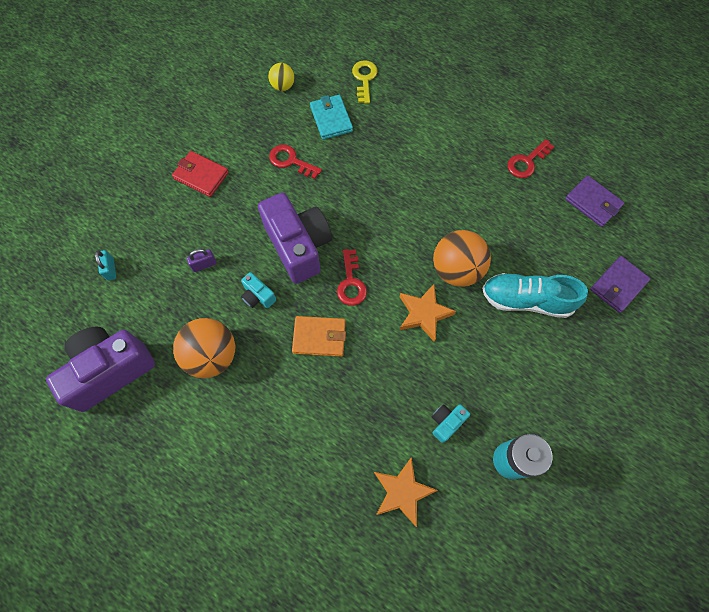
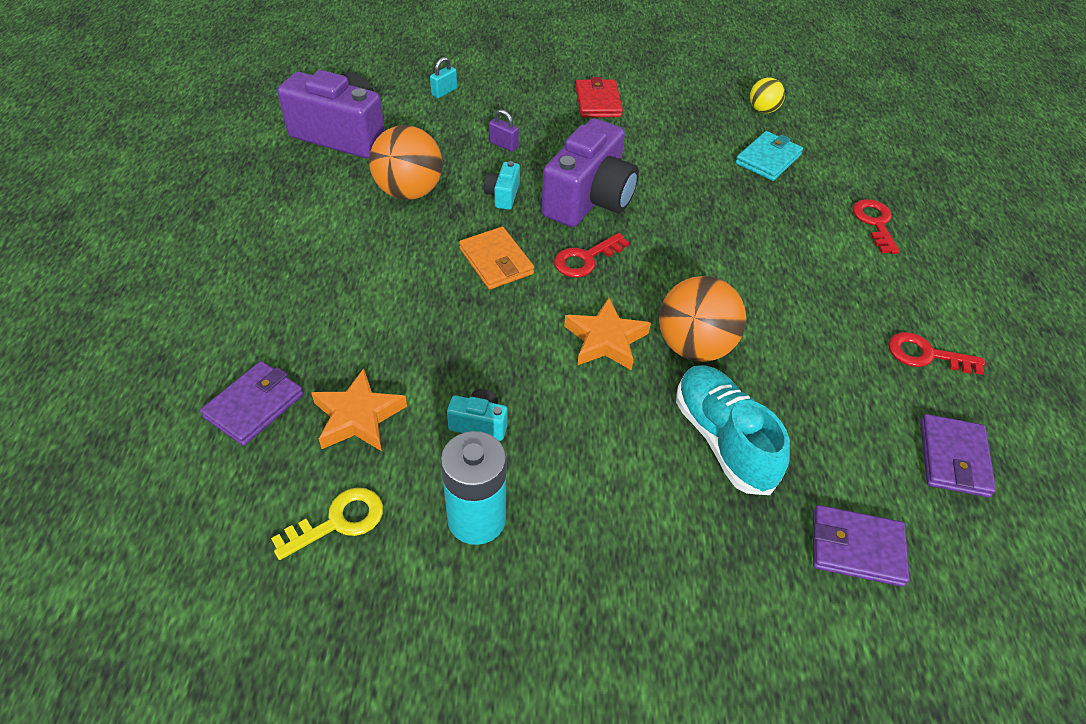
camera: 55 degrees right, 20 degrees down
red key [269,144,322,179] -> red key moved to [853,199,900,254]
yellow key [352,60,378,104] -> yellow key moved to [271,488,383,560]
none -> purple wallet [200,361,303,446]

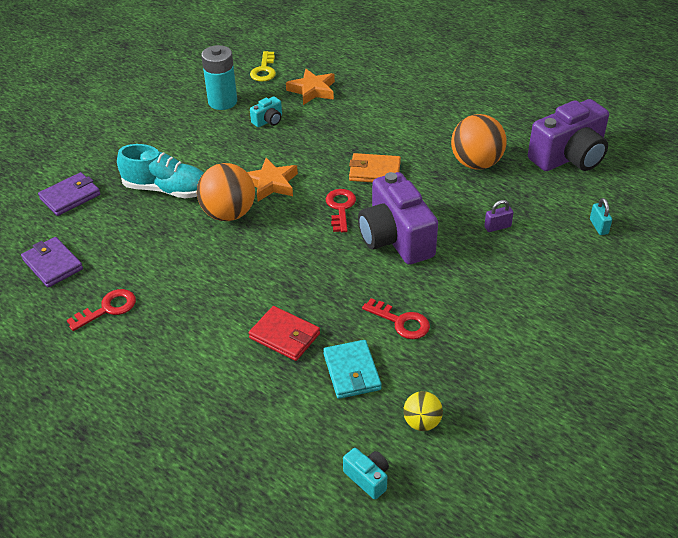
camera: 130 degrees right, 5 degrees down
purple wallet [200,361,303,446] -> none
turquoise camera [484,161,520,210] -> turquoise camera moved to [343,448,389,500]
red wallet [576,77,623,118] -> red wallet moved to [249,306,320,361]
red key [853,199,900,254] -> red key moved to [362,298,430,339]

